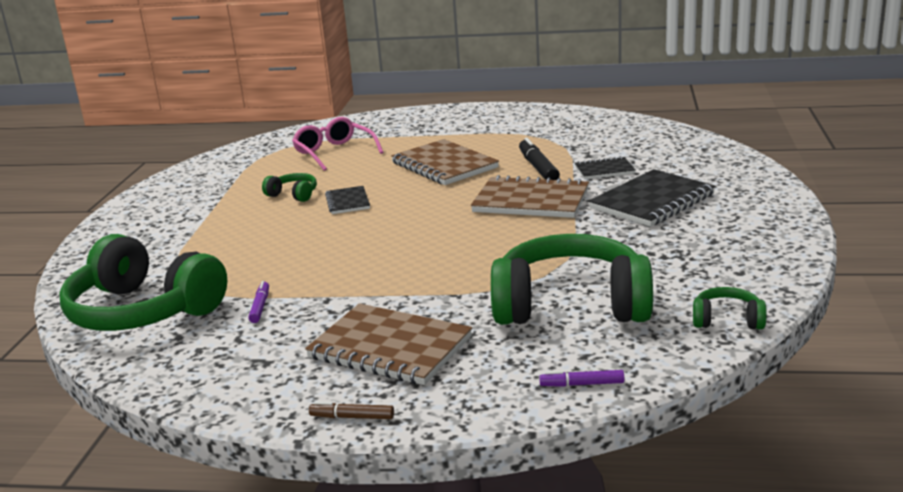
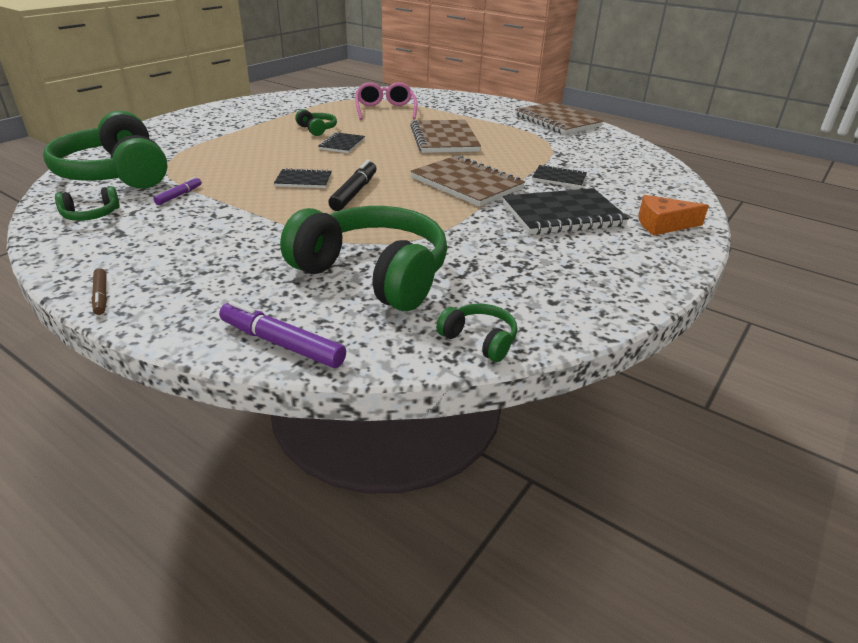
camera: 25 degrees right, 10 degrees up
brown notebook [305,303,472,385] -> brown notebook moved to [515,102,604,134]
brown marker [309,402,394,419] -> brown marker turned 150 degrees counterclockwise [91,268,107,315]
black marker [519,137,560,180] -> black marker moved to [328,160,377,211]
purple marker [539,370,624,387] -> purple marker [219,301,346,368], size x1.78
none -> green headphones [55,186,120,221]
none -> black notebook [274,168,332,188]
none -> orange cheese [638,195,709,235]

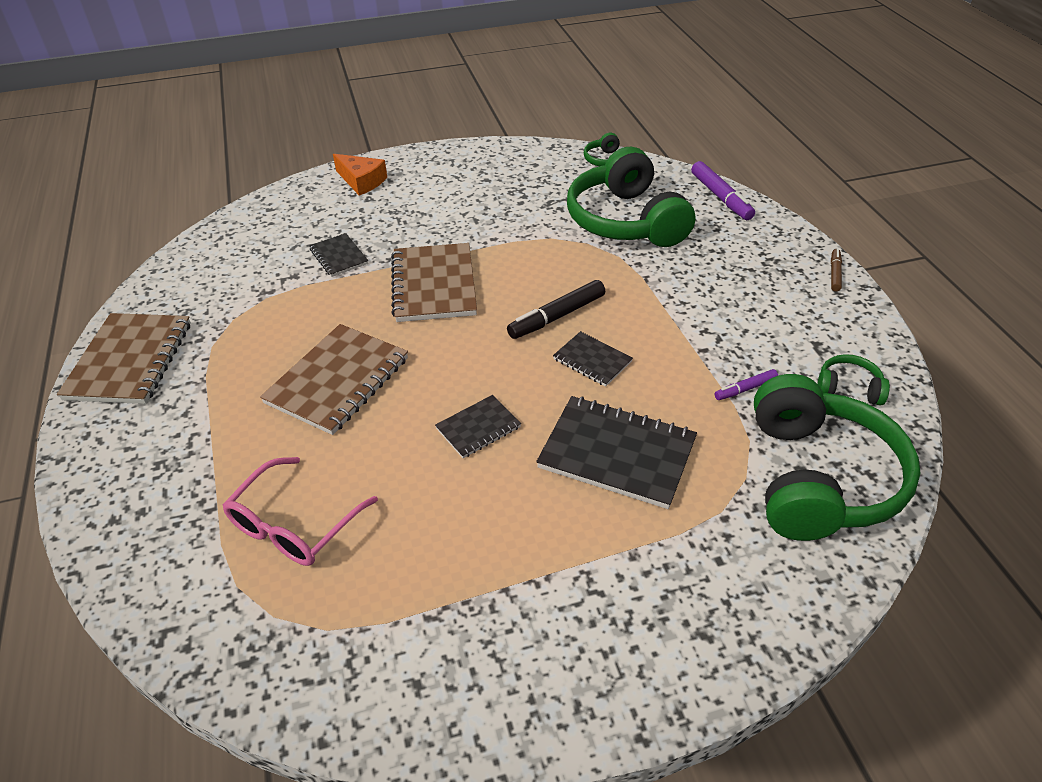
camera: 140 degrees left, 10 degrees up
green headphones [295,109,337,136] -> none
black notebook [503,188,629,235] -> black notebook moved to [536,396,697,509]

